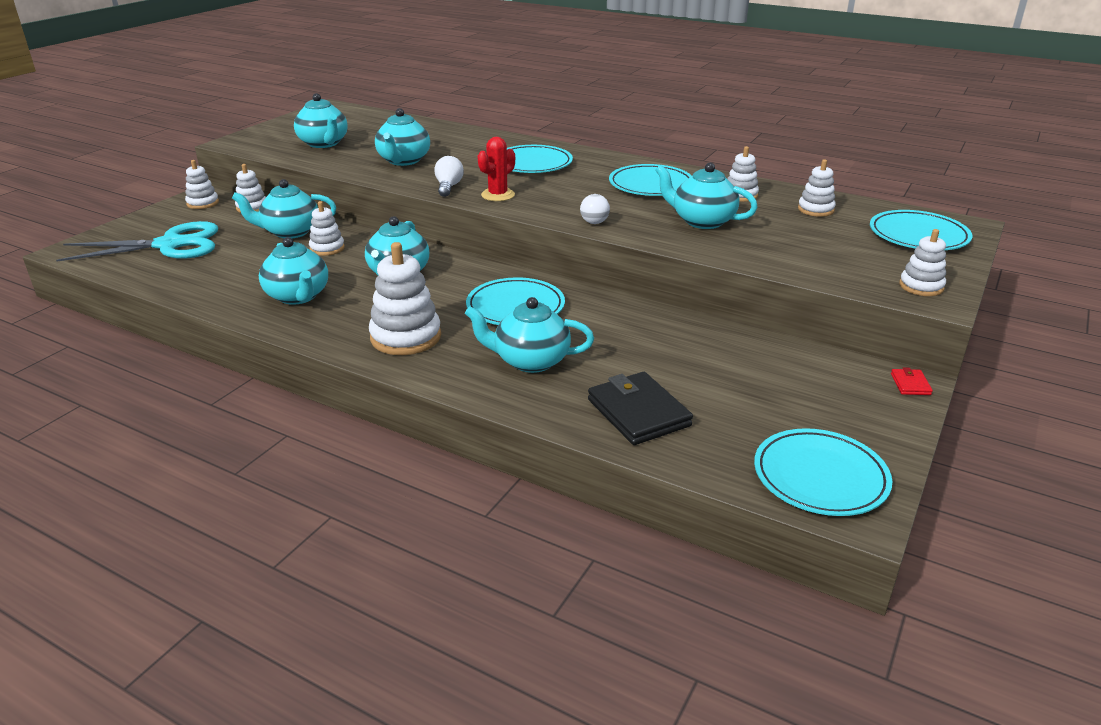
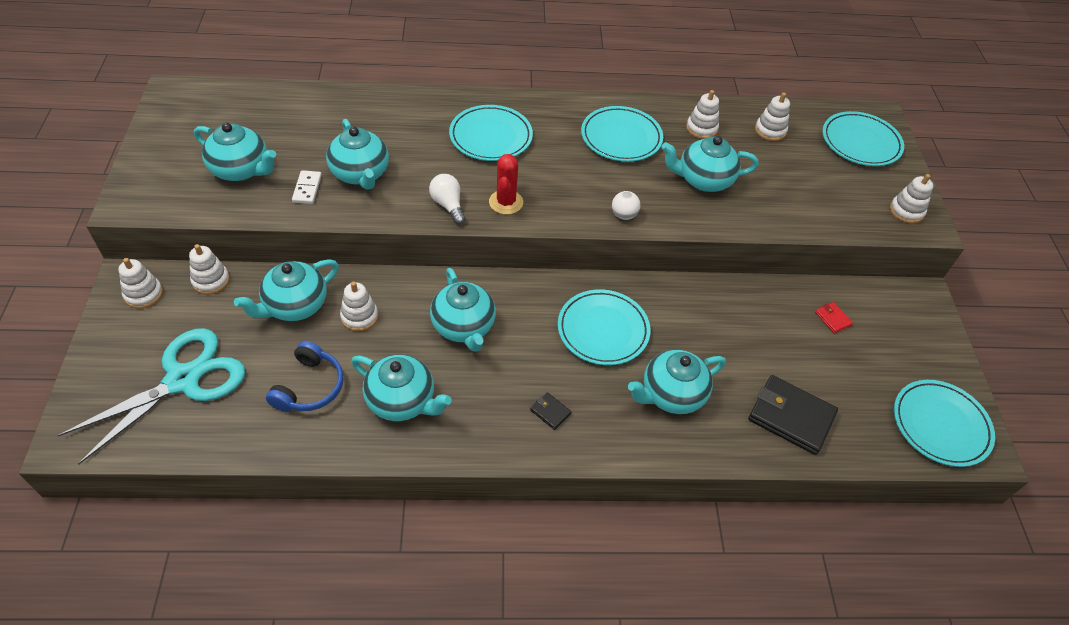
camera: 35 degrees left, 20 degrees up
white stacking toy [369,242,441,355] -> black wallet [530,392,571,430]
red wallet [891,367,933,395] -> red wallet moved to [815,302,853,333]
none -> blue headphones [266,341,344,412]
none -> white domino [292,170,322,204]

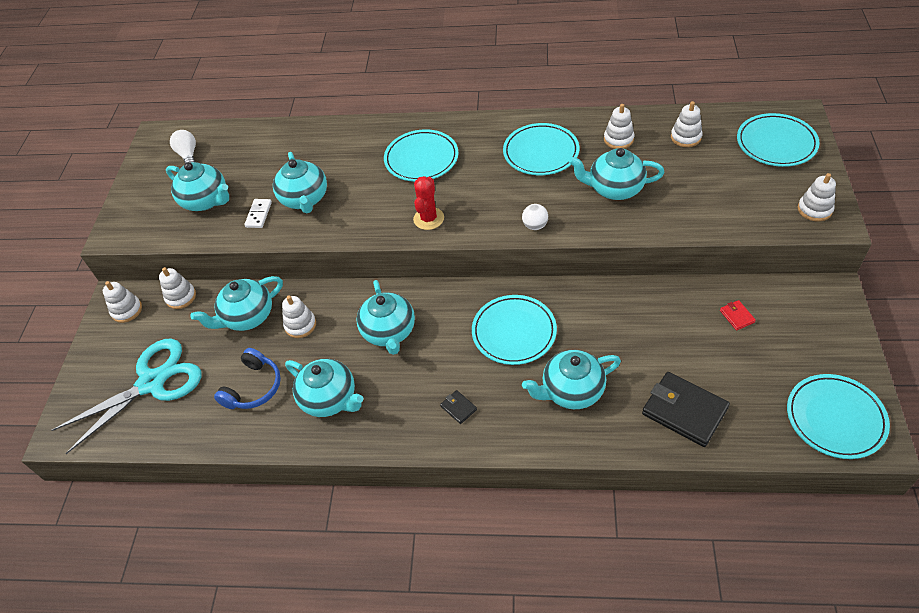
camera: 15 degrees right, 0 degrees up
white light bulb [429,174,466,224] -> white light bulb moved to [170,130,196,163]

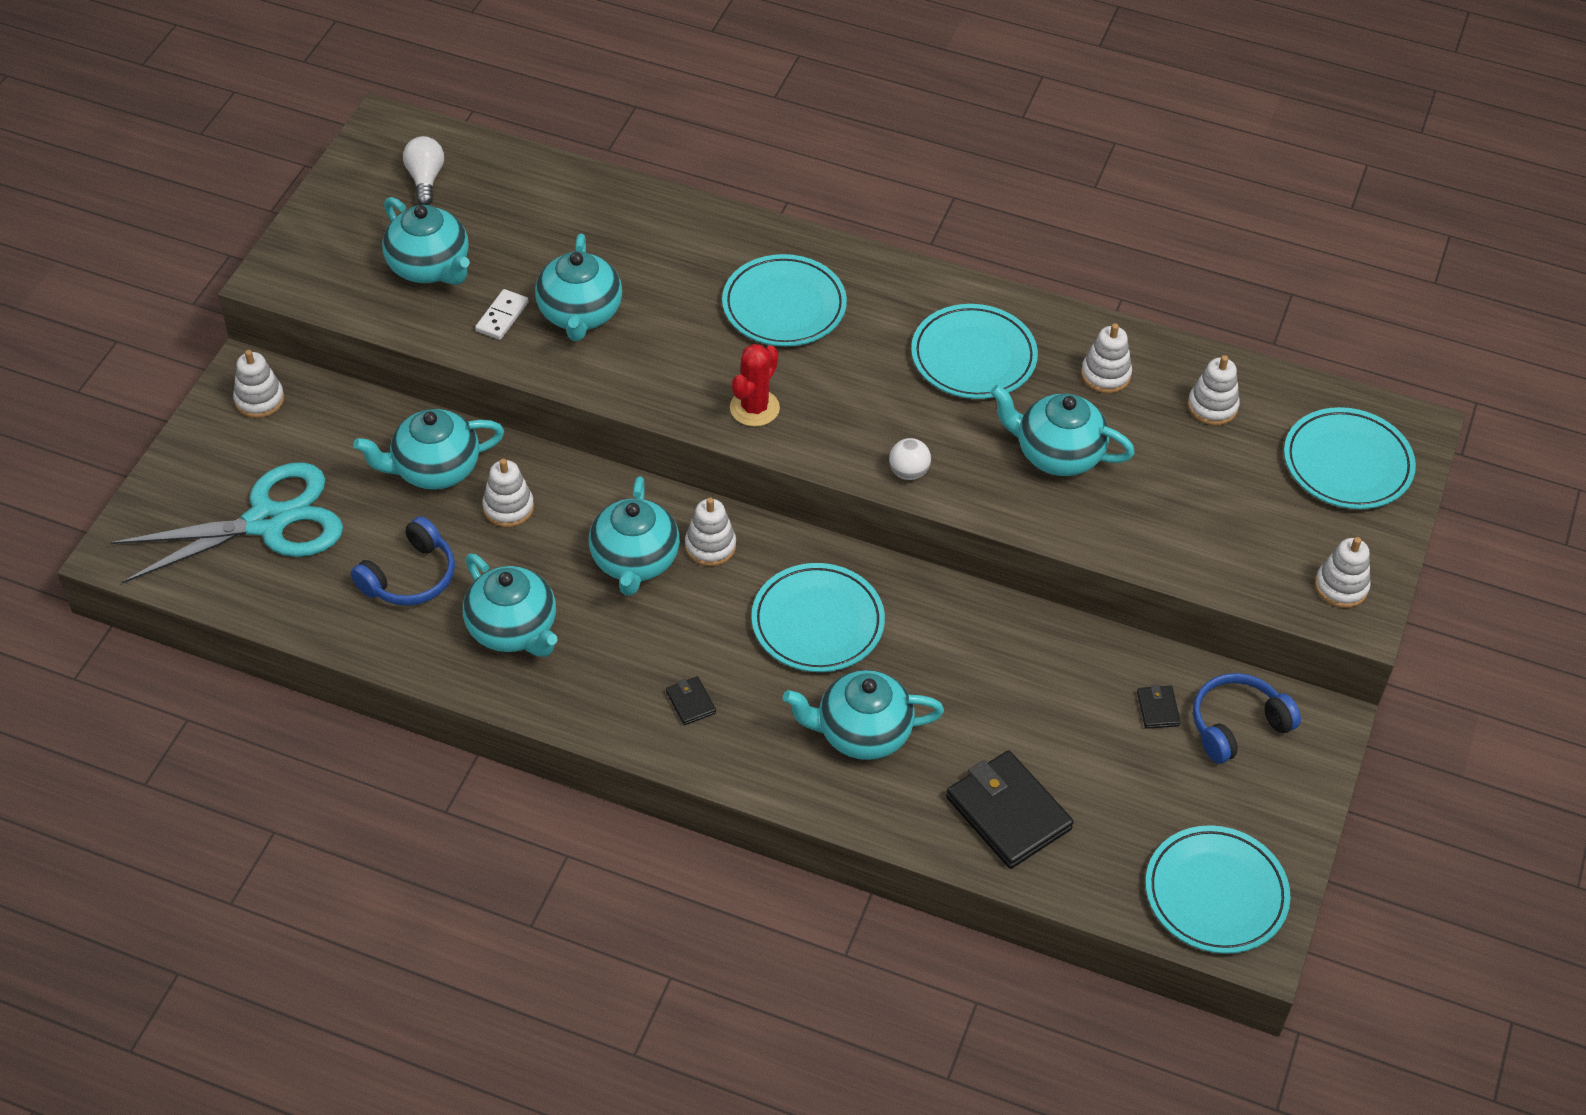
camera: 10 degrees right, 0 degrees up
white stacking toy [159,267,196,309] -> white stacking toy moved to [685,498,736,566]
red wallet [720,300,756,330] -> black wallet [1137,684,1181,729]
none -> blue headphones [1193,673,1301,764]

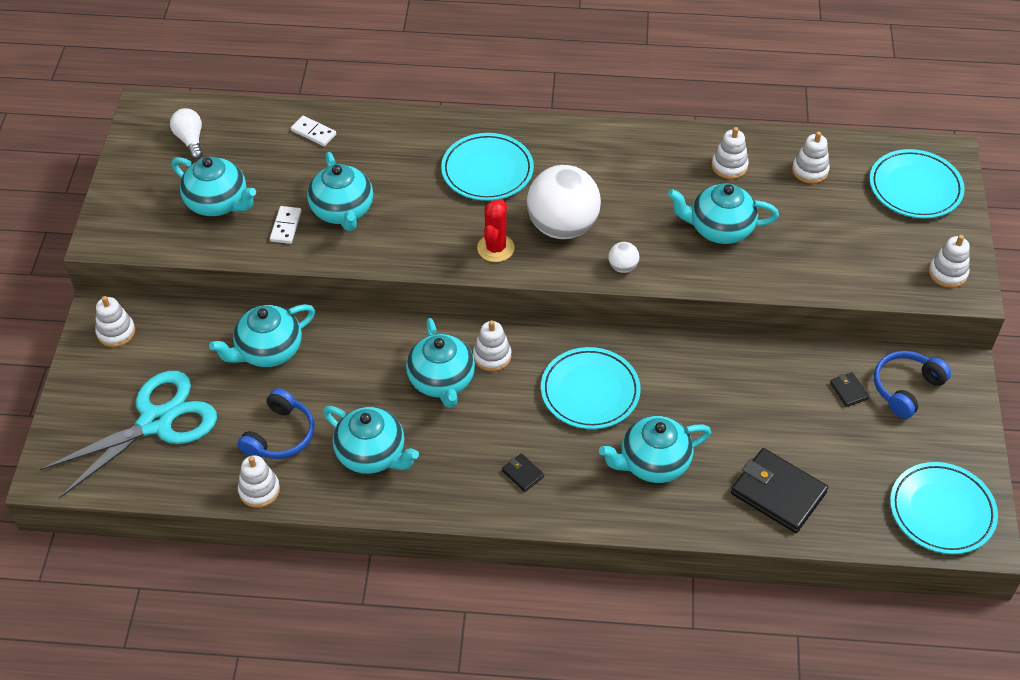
camera: 15 degrees left, 0 degrees up
white stacking toy [482,459,534,527] -> white stacking toy moved to [238,455,280,508]
turquoise plate [911,304,1038,399] -> none
none -> white domino [291,116,336,146]
none -> white ball [527,165,601,239]

